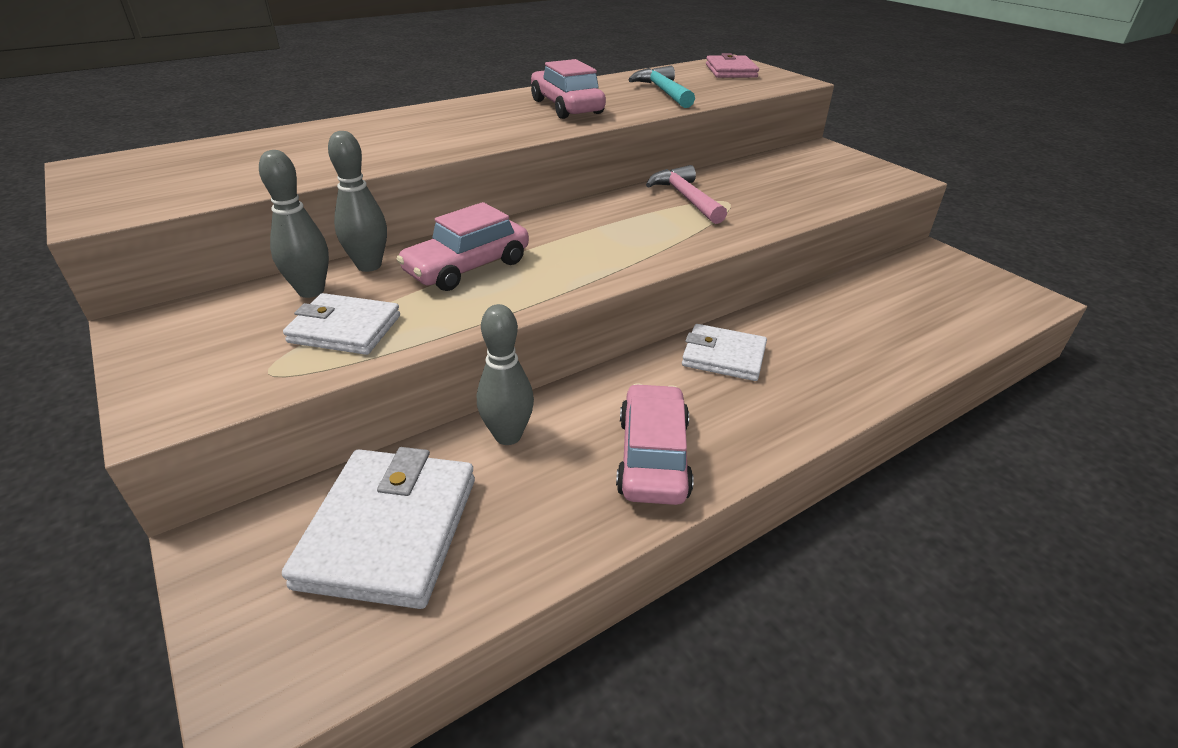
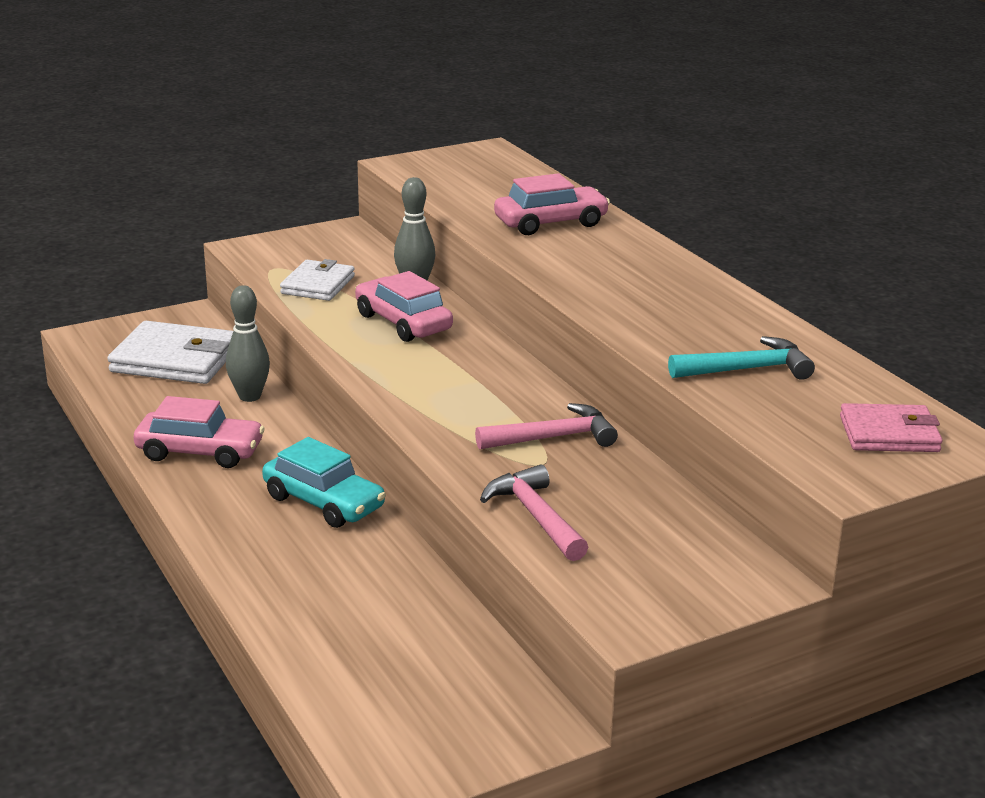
camera: 95 degrees right, 10 degrees down
grey bowling pin [259,150,329,298] -> none
pink car [531,59,606,119] -> pink car moved to [494,173,610,235]
white wallet [682,324,767,381] -> turquoise car [262,437,386,528]
none -> pink hammer [480,464,588,561]

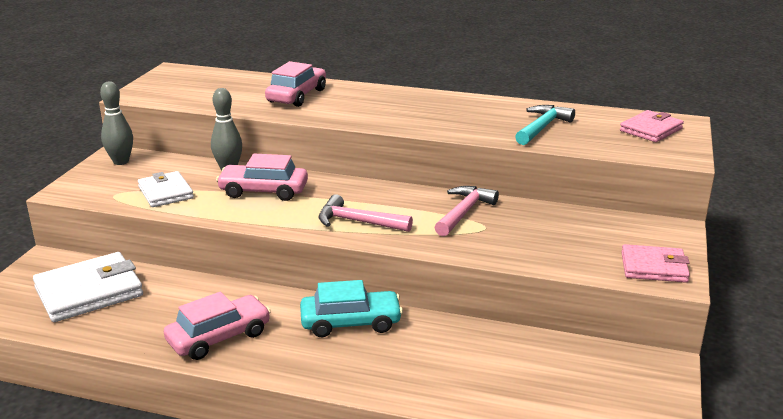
camera: 45 degrees left, 0 degrees up
grey bowling pin [226,285,270,402] -> grey bowling pin moved to [100,81,133,165]
pink hammer [480,464,588,561] -> pink hammer moved to [319,194,413,232]
none -> pink wallet [621,244,690,283]

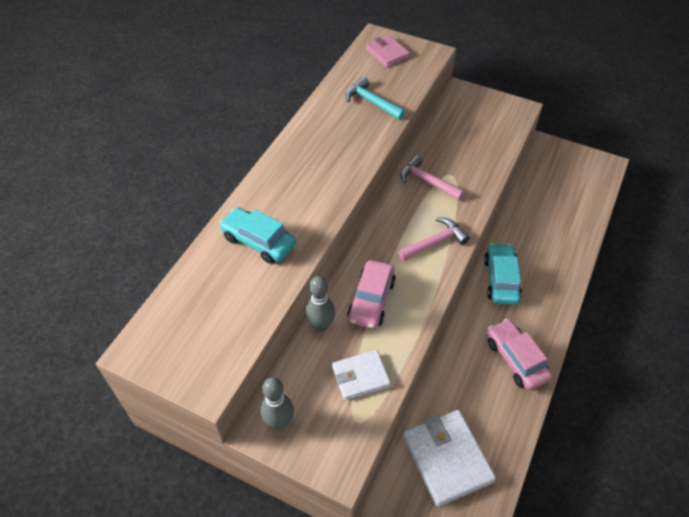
camera: 80 degrees left, 25 degrees up
pink car [265,61,326,107] -> turquoise car [219,207,296,264]
pink hammer [319,194,413,232] -> pink hammer turned 150 degrees counterclockwise [397,217,470,262]
pink wallet [621,244,690,283] -> none

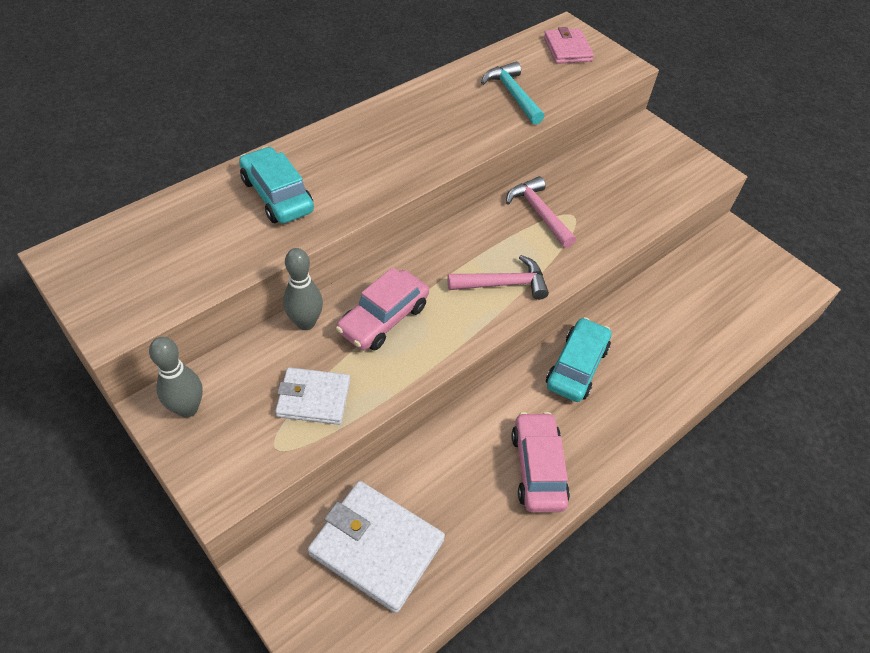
camera: 20 degrees right, 0 degrees up
white wallet [403,410,496,507] -> white wallet turned 60 degrees counterclockwise [308,481,445,613]

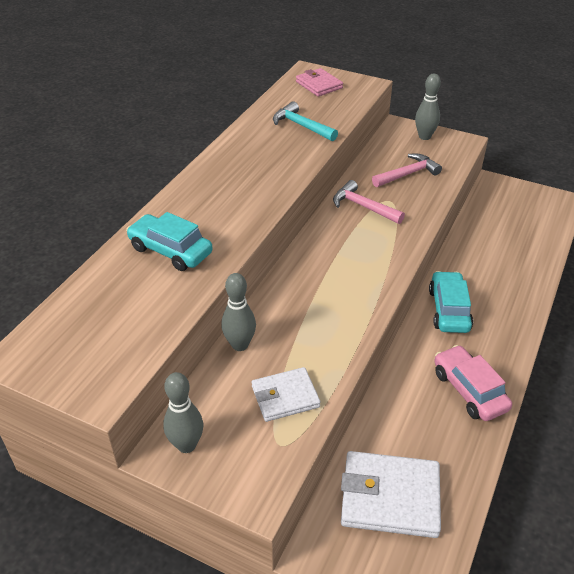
camera: 20 degrees left, 10 degrees down
pink car [336,267,429,350] -> none
pink hammer [447,255,549,300] -> pink hammer moved to [372,154,442,187]
none -> grey bowling pin [415,74,441,140]

